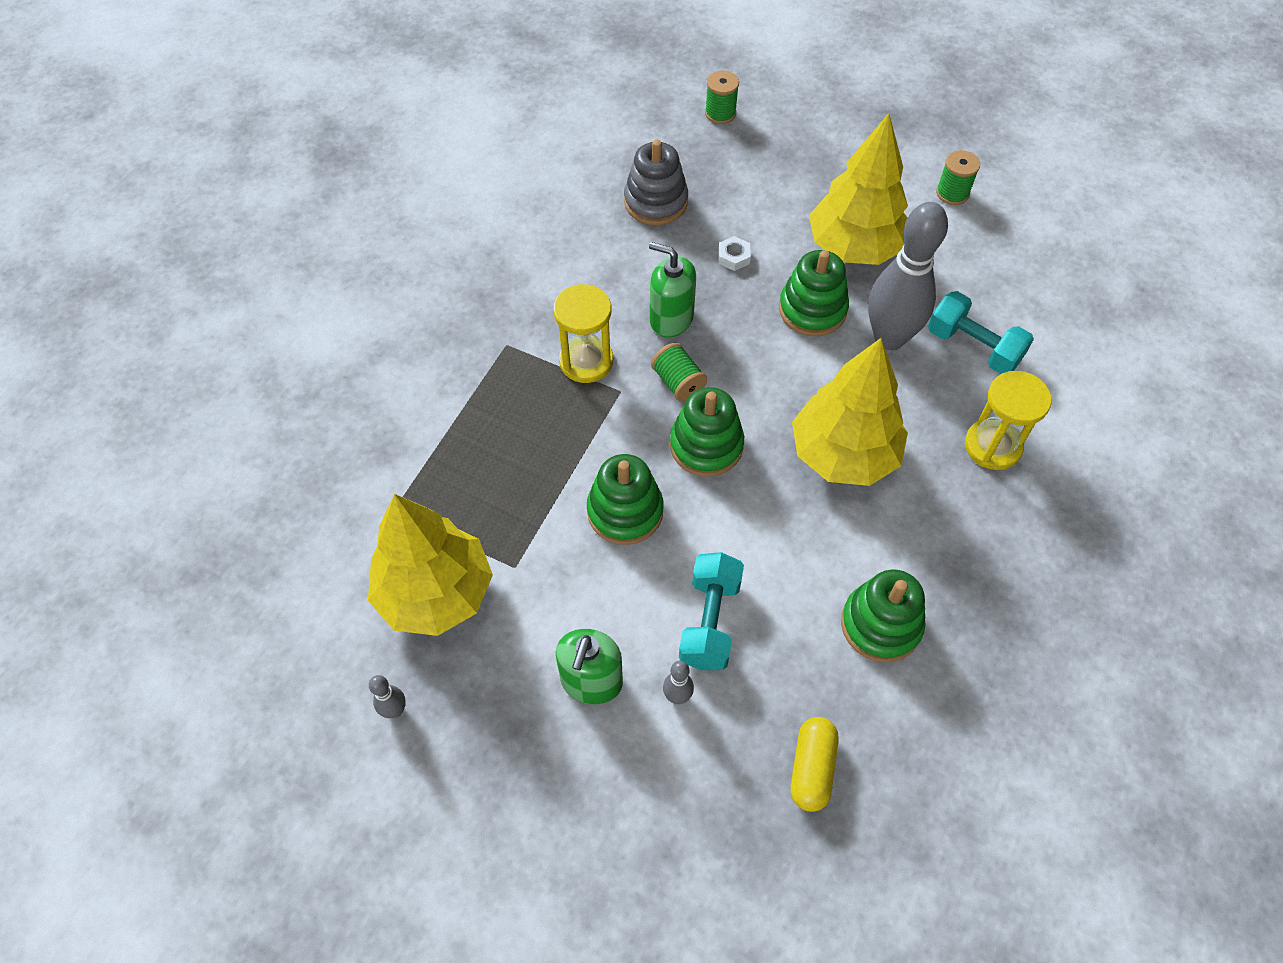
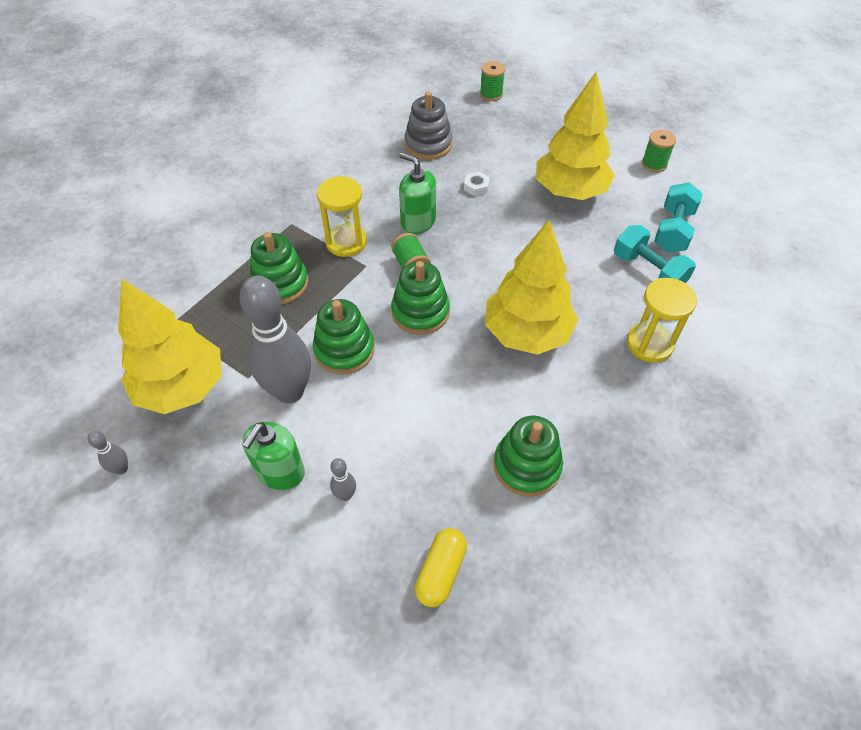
camera: 10 degrees right, 5 degrees down
turquoise dumbbell [679,552,744,670] -> turquoise dumbbell moved to [654,182,703,253]
green stacking toy [779,250,849,336] -> green stacking toy moved to [250,232,309,305]
grey bowling pin [868,202,948,350] -> grey bowling pin moved to [239,275,311,404]

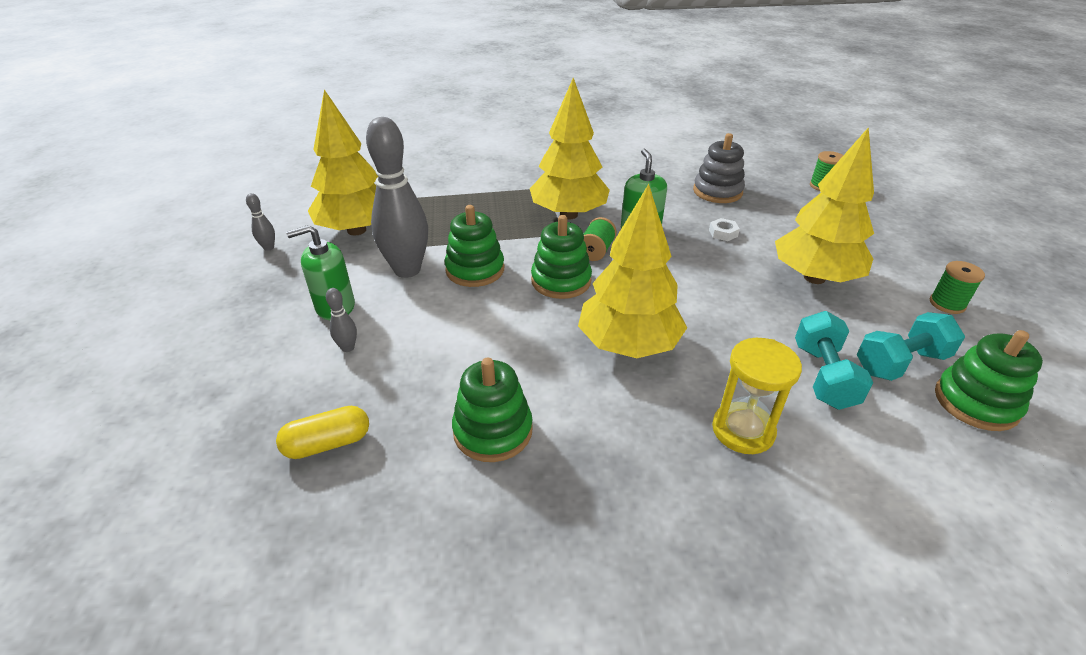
camera: 45 degrees right, 15 degrees down
green stacking toy [250,232,309,305] -> green stacking toy moved to [935,330,1043,431]
yellow hourglass [317,176,367,257] -> yellow tree [530,78,610,219]

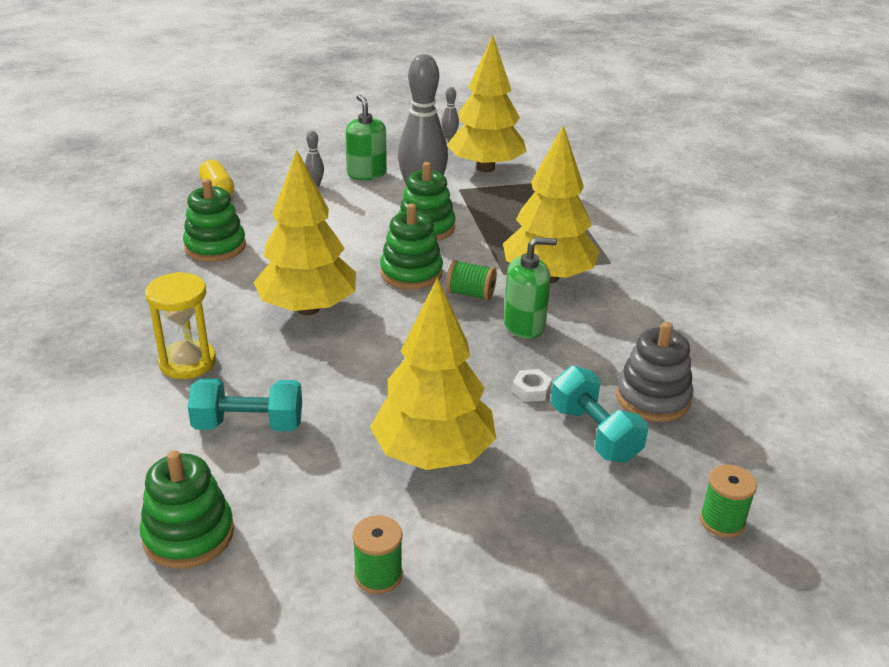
camera: 85 degrees right, 5 degrees down
turquoise dumbbell [857,312,965,381] -> turquoise dumbbell moved to [551,366,648,463]

